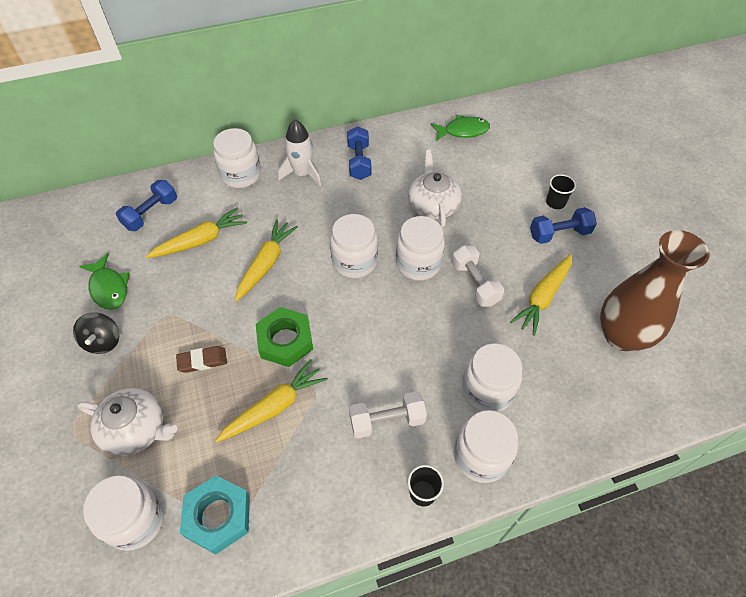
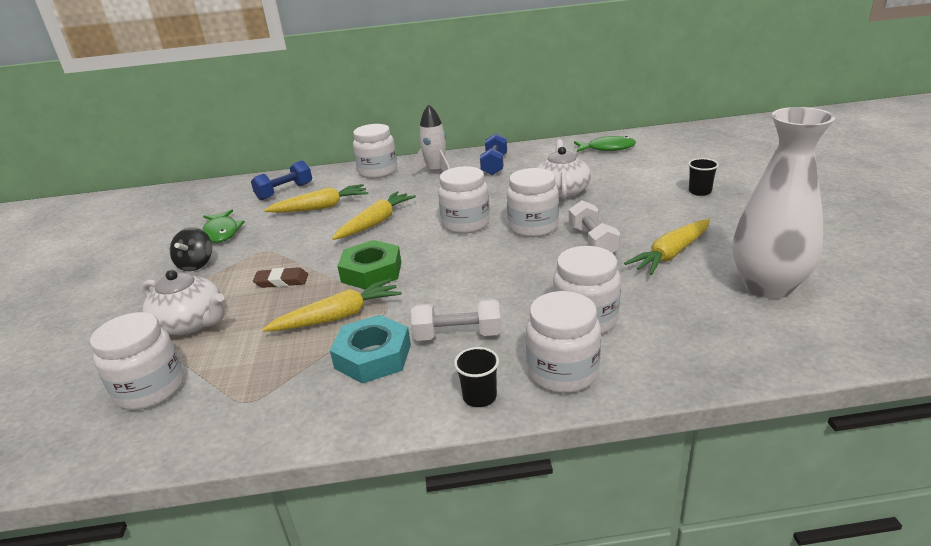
camera: 15 degrees right, 25 degrees down
turquoise nut [180,475,250,555] -> turquoise nut moved to [330,315,411,384]
blue dumbbell [530,207,597,244] -> none
brown vase [600,230,710,351] -> white vase [733,107,835,299]

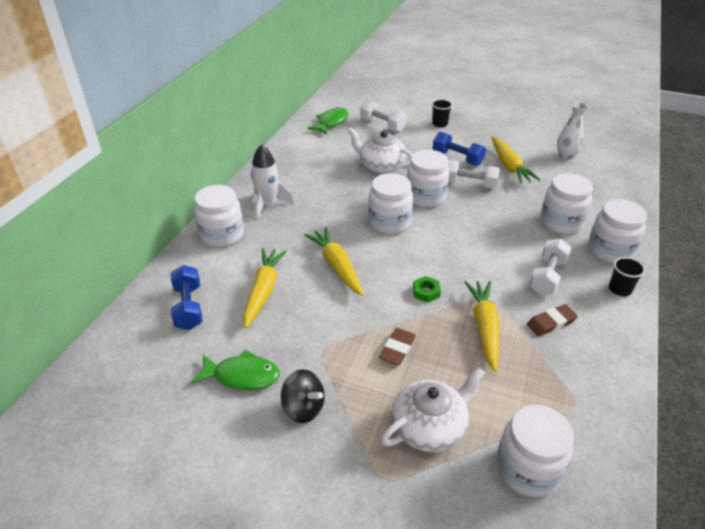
camera: 65 degrees left, 10 degrees up
turquoise nut [330,315,411,384] -> brown eraser [527,304,578,337]
green nut [337,240,401,290] -> green nut [413,276,441,303], size x0.50
blue dumbbell [480,133,507,175] -> blue dumbbell moved to [433,132,486,166]
white vase [733,107,835,299] -> white vase [557,102,588,160], size x0.52
none -> white dumbbell [360,100,406,132]

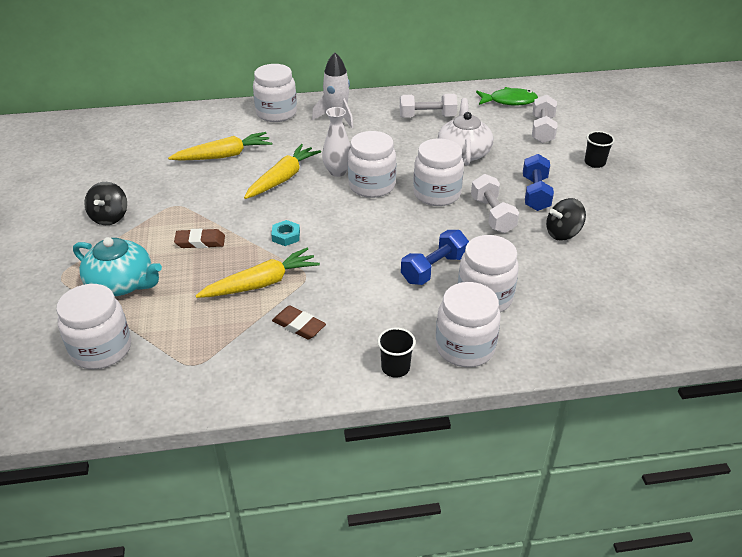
camera: 60 degrees right, 0 degrees up
blue dumbbell [171,265,203,330] -> blue dumbbell moved to [401,230,469,285]
green fish [191,350,280,390] -> none
white teapot [381,367,485,452] -> turquoise teapot [73,237,162,296]
green nut [413,276,441,303] -> turquoise nut [271,220,300,246]
yellow carrot [491,136,540,184] -> black spinning top [546,198,586,241]
white dumbbell [529,238,572,295] -> white dumbbell moved to [400,94,457,118]
white vase [557,102,588,160] -> white vase moved to [322,107,351,177]

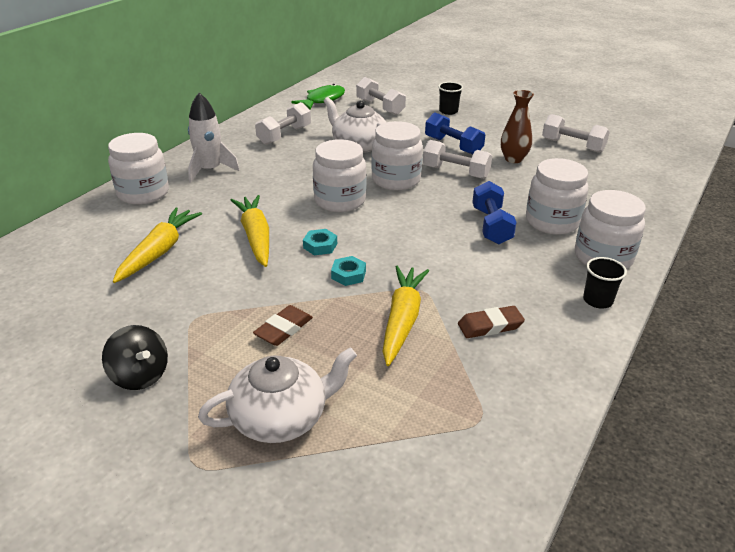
camera: 50 degrees left, 5 degrees down
white jar [56,284,131,369] -> none
turquoise teapot [73,237,162,296] -> white teapot [198,347,357,443]
white vase [322,107,351,177] -> none
black spinning top [546,198,586,241] -> brown vase [501,90,534,163]
none -> turquoise nut [303,229,337,255]
none -> white dumbbell [542,114,610,153]

